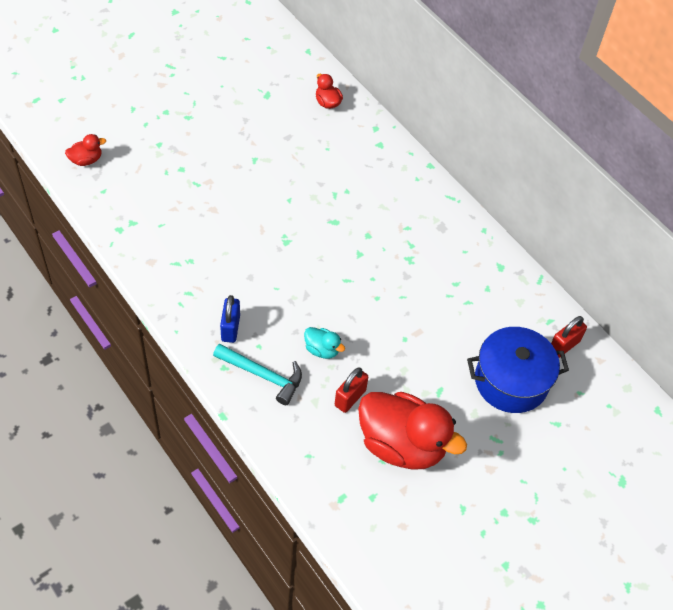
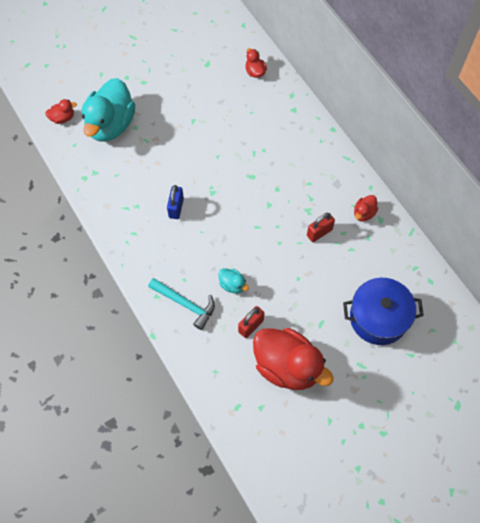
camera: 10 degrees right, 10 degrees up
blue padlock [220,295,240,343] -> blue padlock moved to [167,185,184,219]
red padlock [551,316,587,358] -> red padlock moved to [307,213,335,242]
none -> turquoise duck [82,78,135,142]
none -> red duck [354,195,378,221]

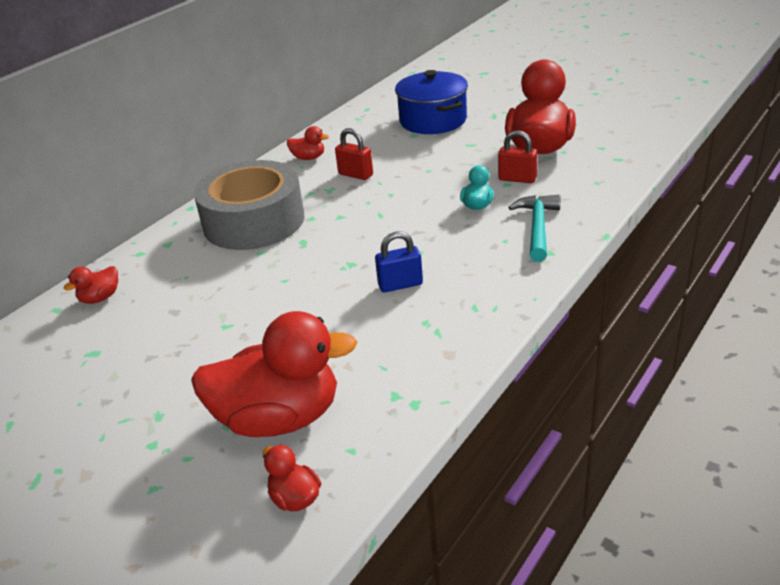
camera: 110 degrees left, 30 degrees down
turquoise duck [82,78,135,142] -> red duck [191,311,357,437]
none -> grey tape [194,160,304,250]

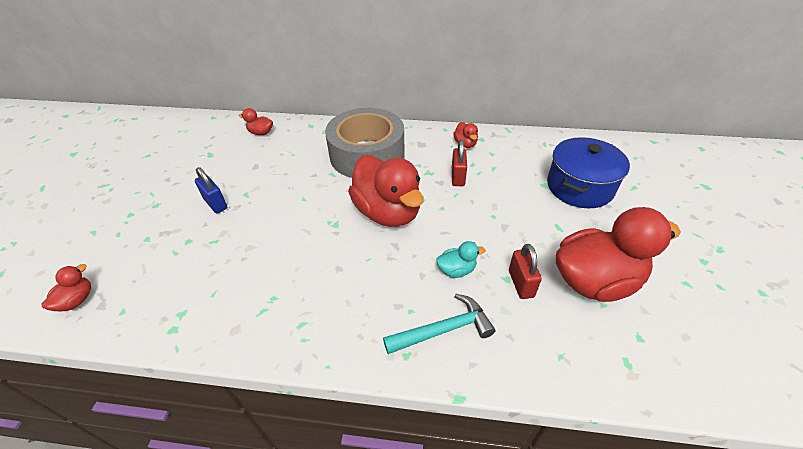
camera: 60 degrees right, 10 degrees up
red duck [191,311,357,437] -> red duck moved to [348,155,424,227]
blue padlock [375,231,423,292] -> blue padlock moved to [195,167,227,213]

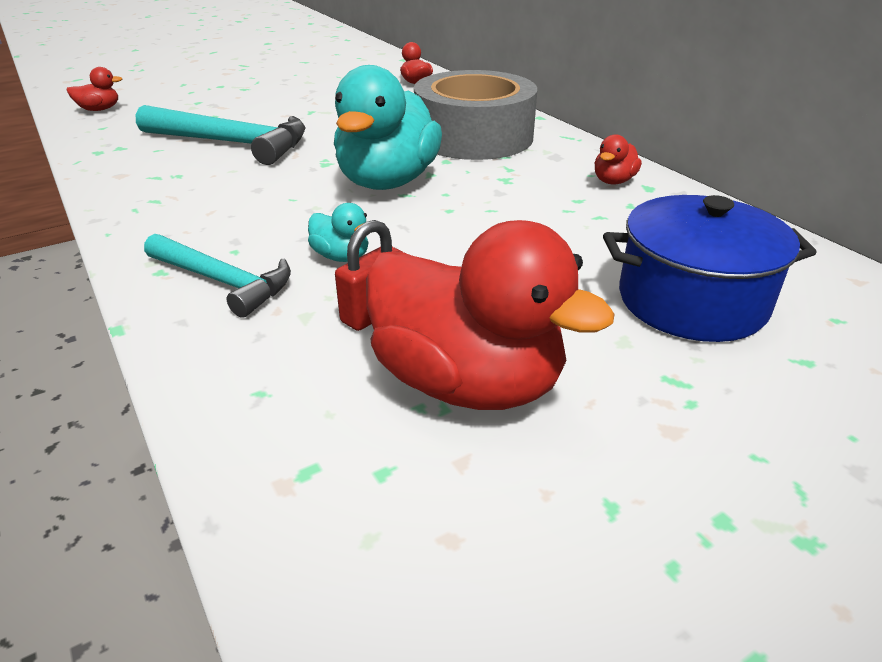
camera: 50 degrees right, 10 degrees down
blue padlock [195,167,227,213] -> none
red duck [348,155,424,227] -> turquoise duck [334,65,442,190]
red padlock [452,140,467,186] -> none
none -> turquoise hammer [135,105,306,165]

